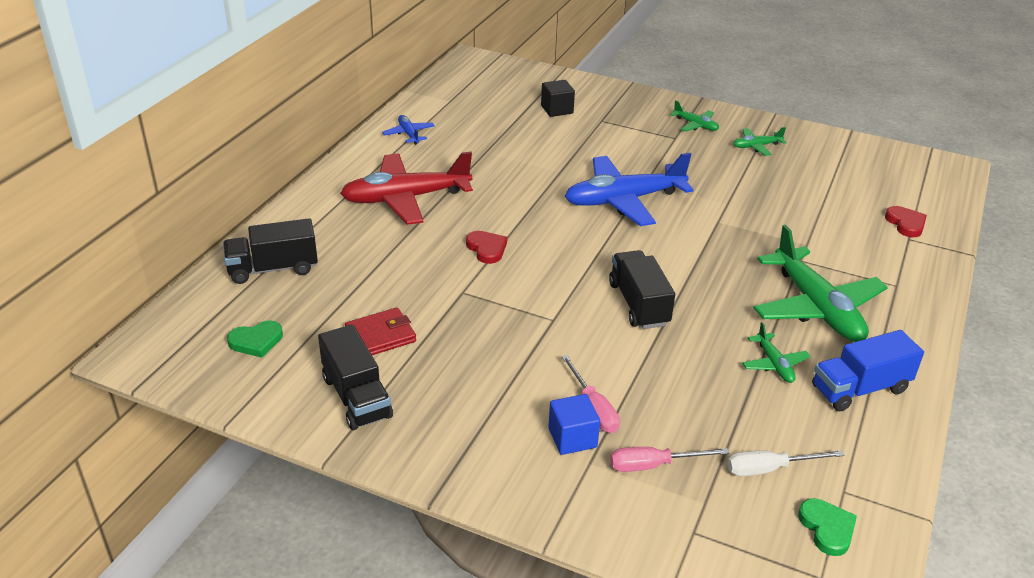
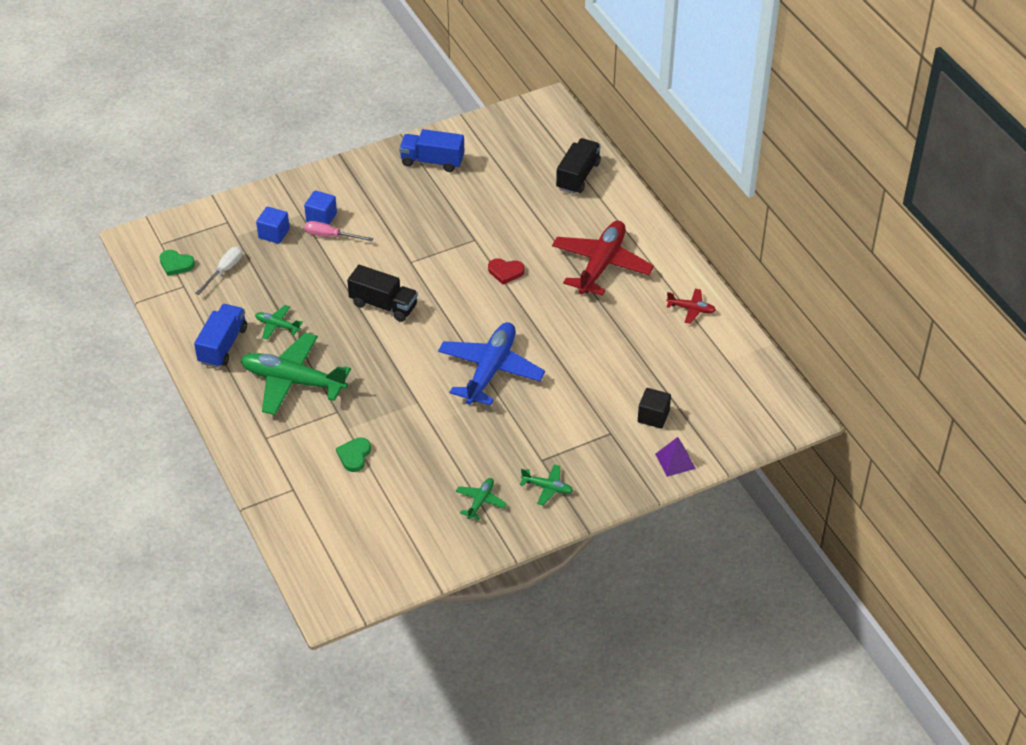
camera: 130 degrees right, 10 degrees up
green heart [227,320,283,358] -> green heart moved to [336,438,371,472]
black truck [318,324,393,430] -> blue truck [399,129,464,172]
red wallet [345,307,416,355] -> none
blue plane [382,115,434,145] -> red plane [666,289,716,324]
pink screwdriver [610,447,729,472] -> blue cube [256,206,290,244]
green plane [670,100,719,131] -> green plane turned 150 degrees counterclockwise [520,464,573,506]
red heart [885,206,927,237] -> none
none -> purple pyramid [655,437,696,477]

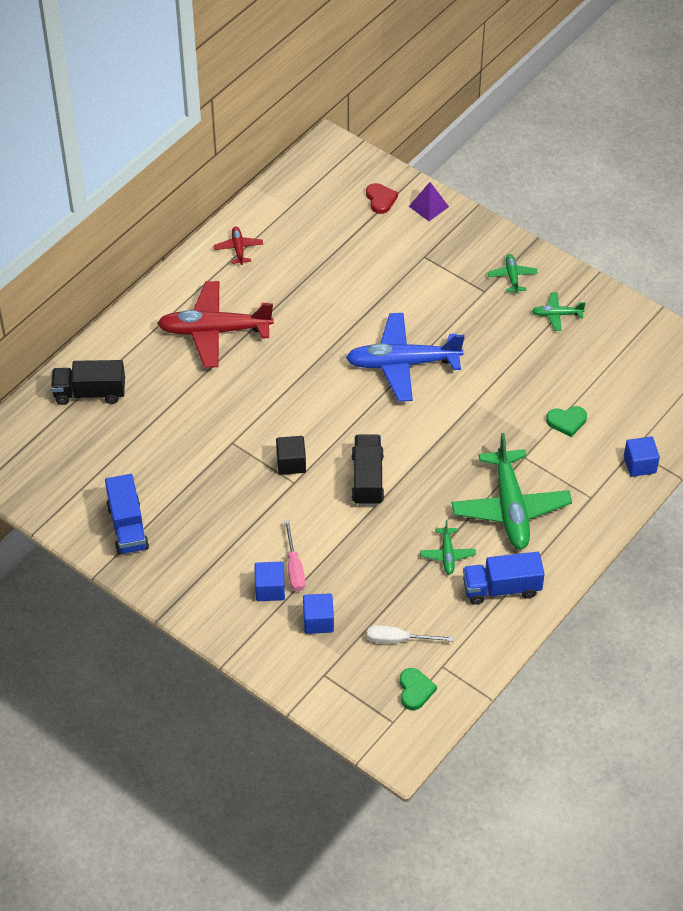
camera: 115 degrees left, 5 degrees up
red heart [488,258,525,284] -> red heart moved to [366,183,398,214]
black cube [638,388,671,429] -> black cube moved to [276,436,306,475]
none -> blue cube [624,436,660,477]

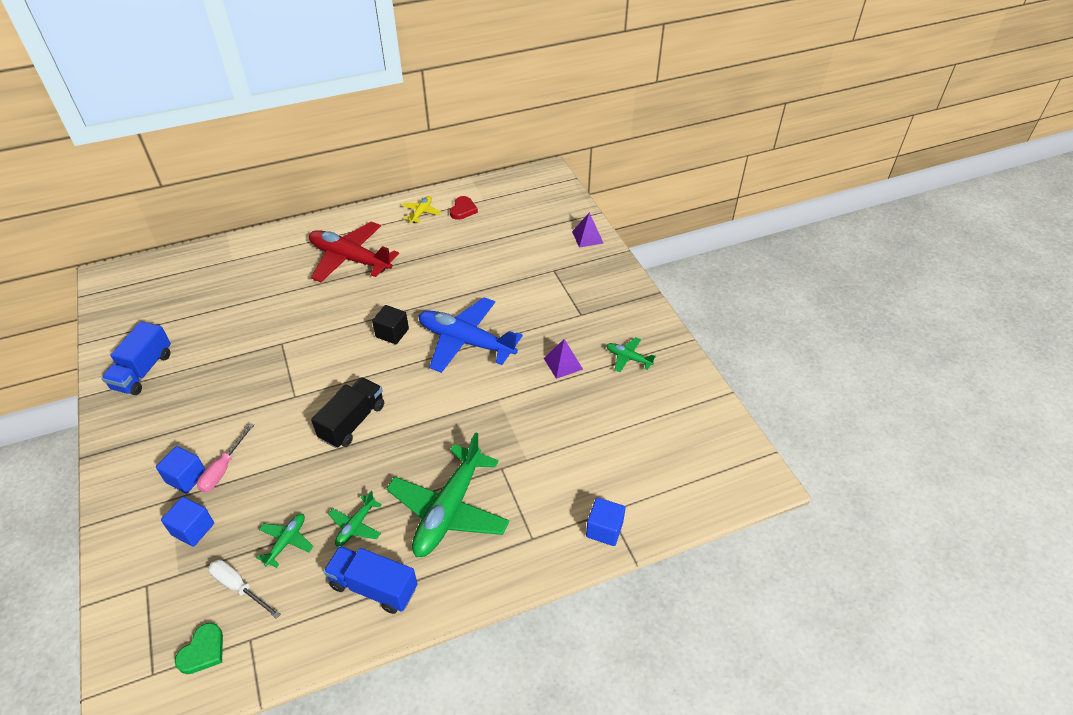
camera: 30 degrees right, 5 degrees down
black truck [51,360,125,405] -> none
red plane [214,226,263,265] -> yellow plane [402,196,441,223]
black cube [276,436,306,475] -> black cube moved to [372,305,409,344]
red heart [366,183,398,214] -> red heart moved to [450,196,478,220]
green plane [487,254,538,294] -> green plane moved to [256,514,313,568]
green heart [546,406,587,437] -> none
none -> purple pyramid [544,339,583,379]

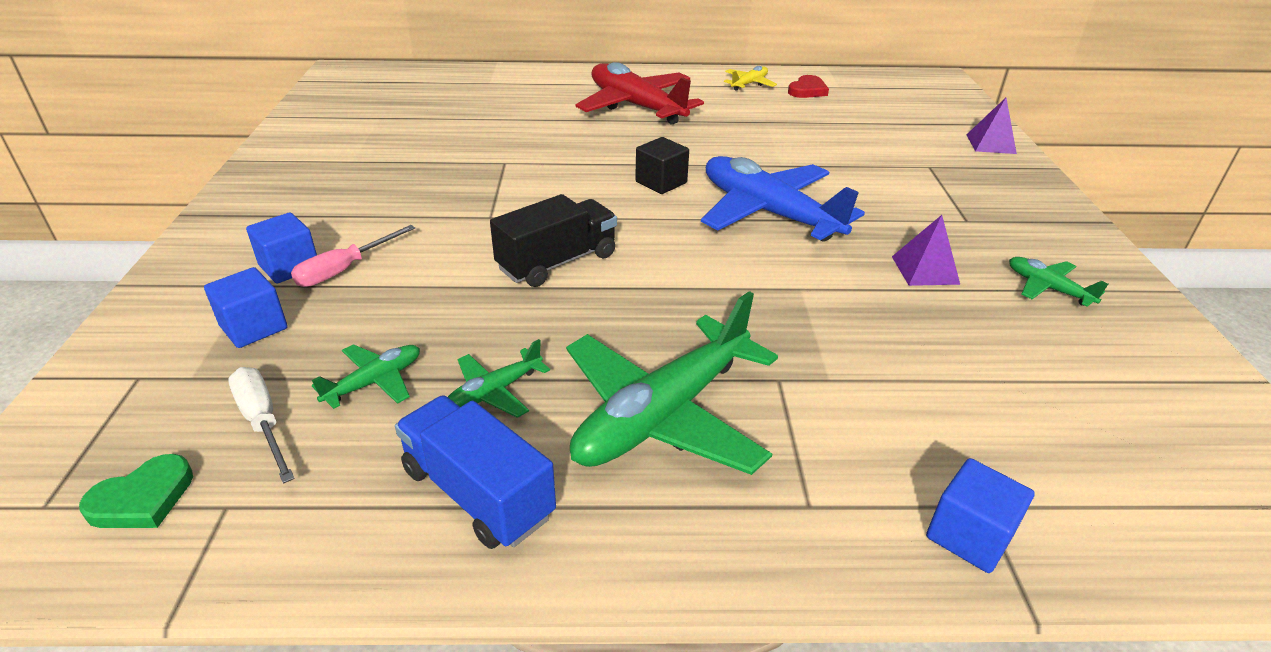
camera: 20 degrees right, 10 degrees down
blue truck [101,321,171,395] -> none

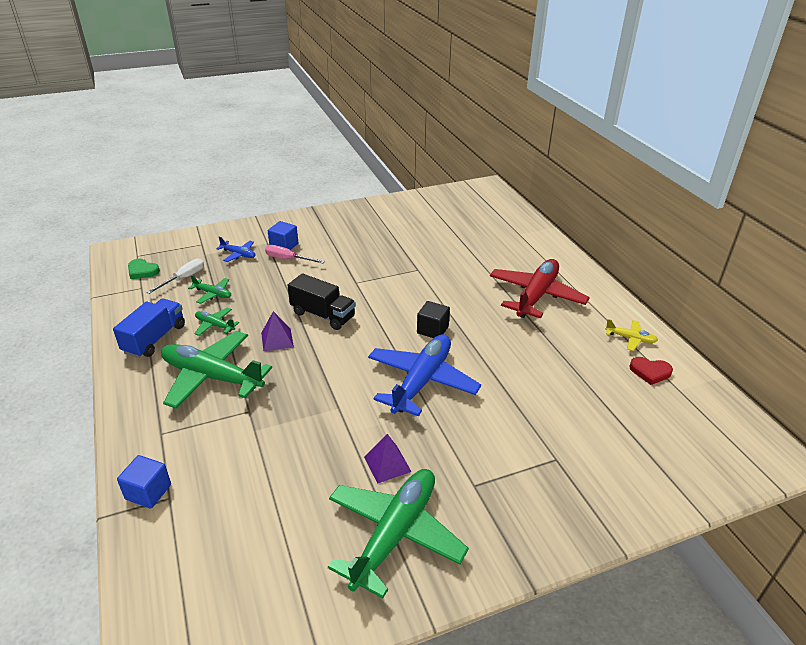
camera: 70 degrees right, 0 degrees up
blue cube [204,267,287,348] -> blue plane [216,237,256,262]
purple pyramid [966,98,1017,154] -> purple pyramid moved to [261,311,294,351]
green plane [1009,257,1108,307] -> green plane [328,469,469,598], size x2.19

